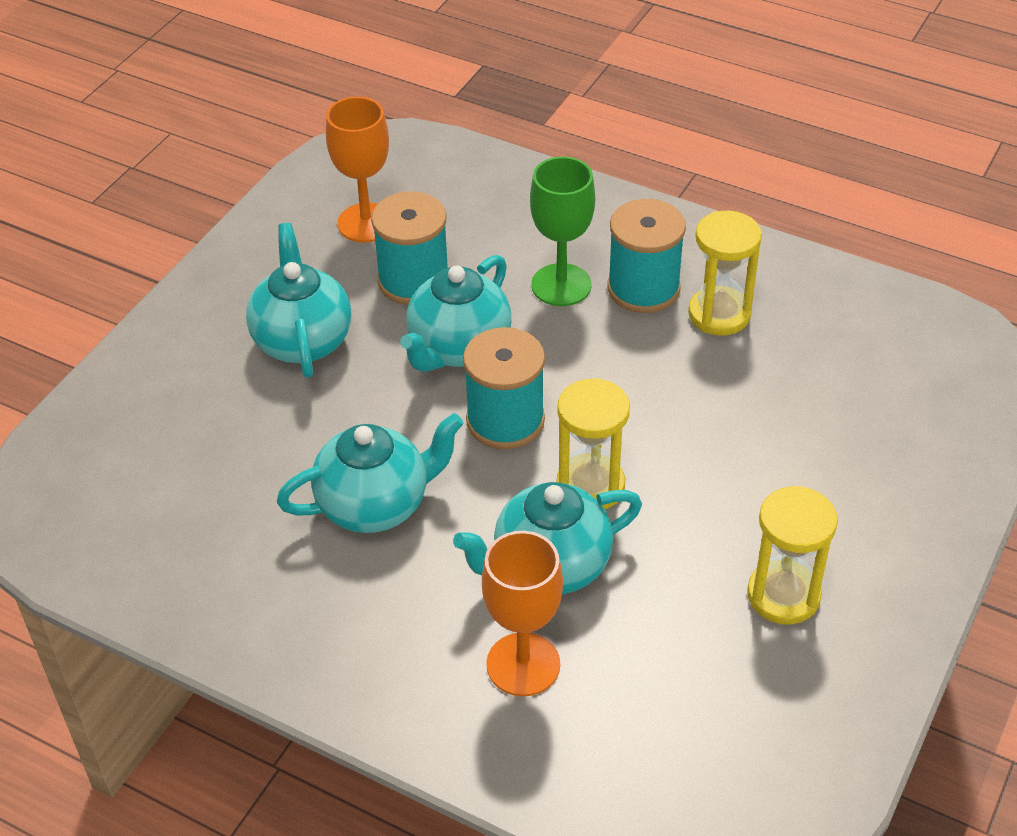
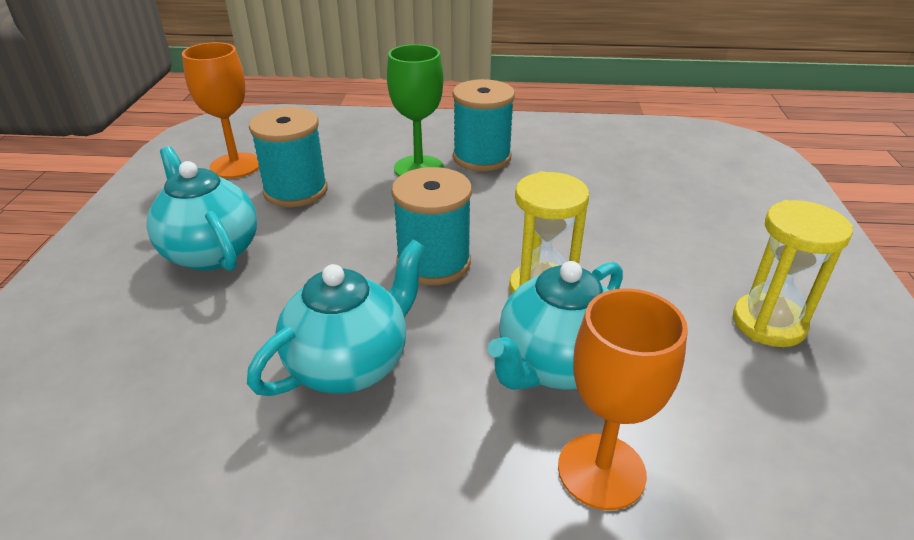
camera: 25 degrees left, 10 degrees down
turquoise teapot [400,255,511,372] -> none
yellow hourglass [688,211,762,336] -> none

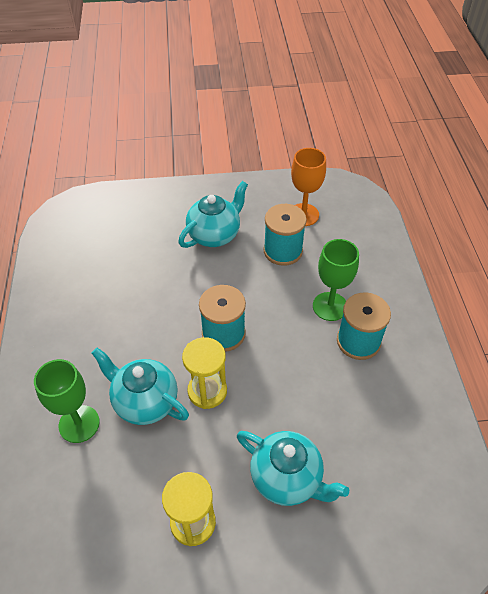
camera: 80 degrees right, 15 degrees up
turquoise teapot [247,240,426,396] -> turquoise teapot moved to [237,431,349,506]
orange goblet [558,288,688,510] -> green goblet [34,359,100,443]

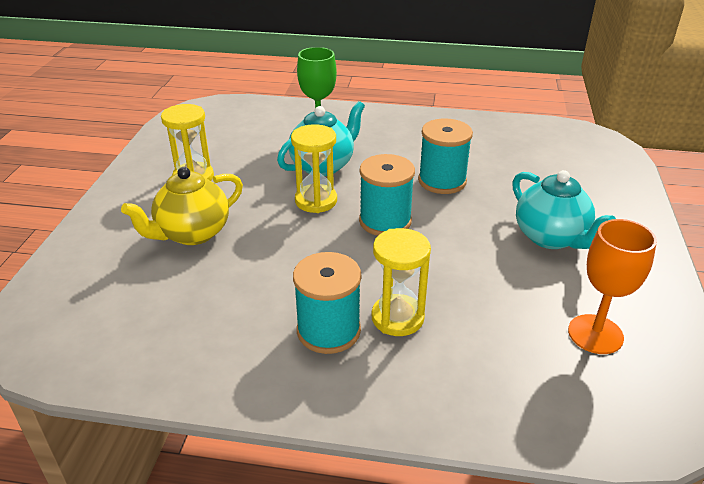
camera: 105 degrees right, 15 degrees down
turquoise teapot [237,431,349,506] -> yellow teapot [121,167,243,245]
turquoise spool [264,204,307,266] -> turquoise spool moved to [418,118,473,194]
green goblet [313,239,359,321] -> yellow hourglass [372,228,431,336]

